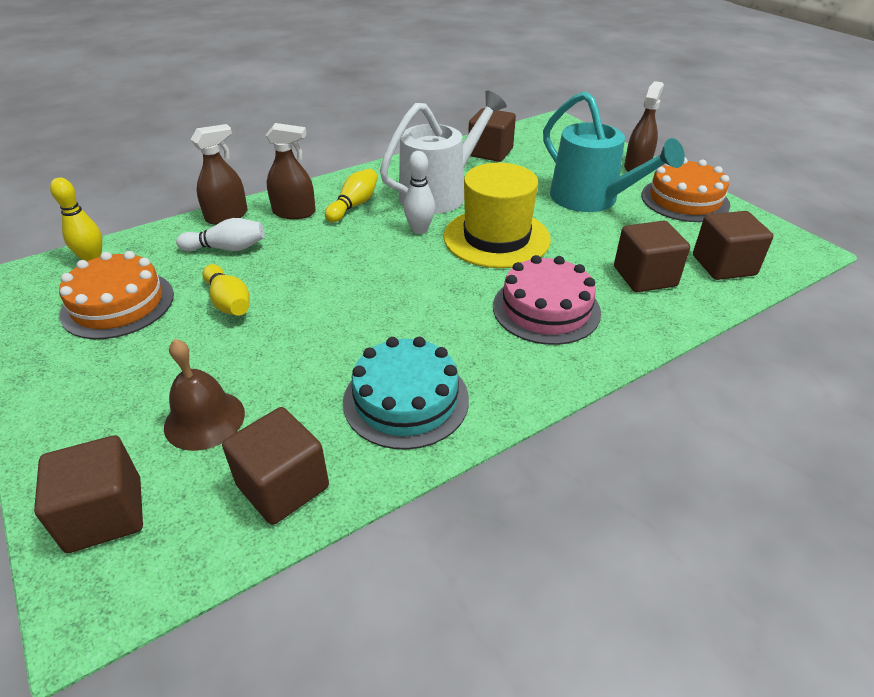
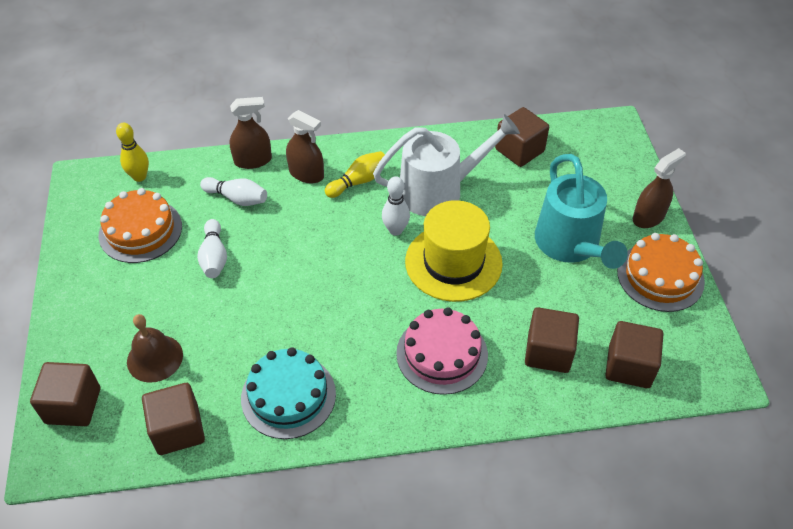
camera: 25 degrees right, 10 degrees up
yellow bowling pin [202,264,250,316] -> white bowling pin [197,219,227,278]

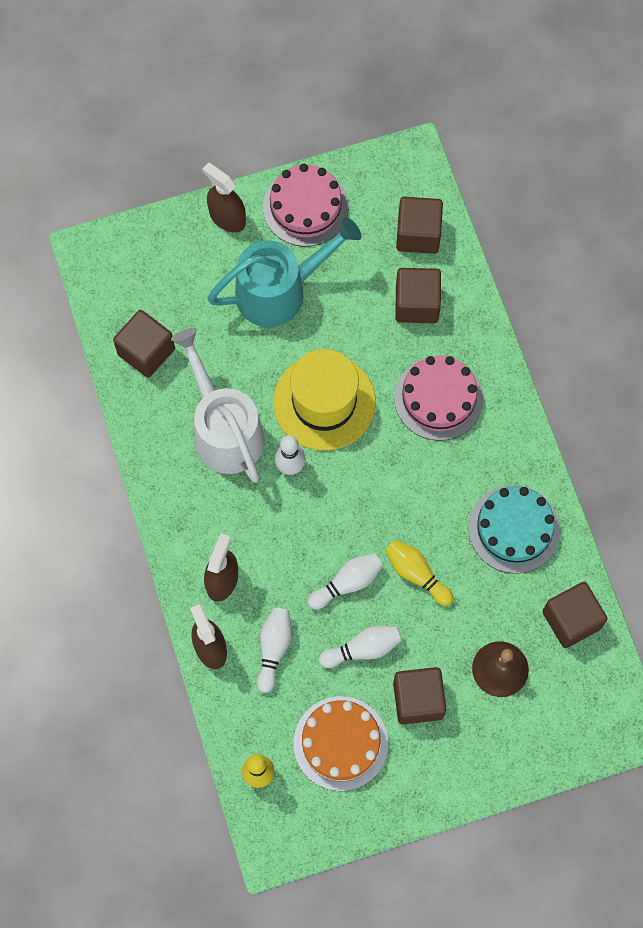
camera: 100 degrees left, 20 degrees up
brown cube [30,362,100,426] -> brown cube moved to [393,667,447,724]
yellow bowling pin [325,151,385,198] -> yellow bowling pin moved to [385,539,454,606]
orange cake [617,233,705,312] -> pink cake [263,163,349,247]
none -> white bowling pin [308,553,383,609]

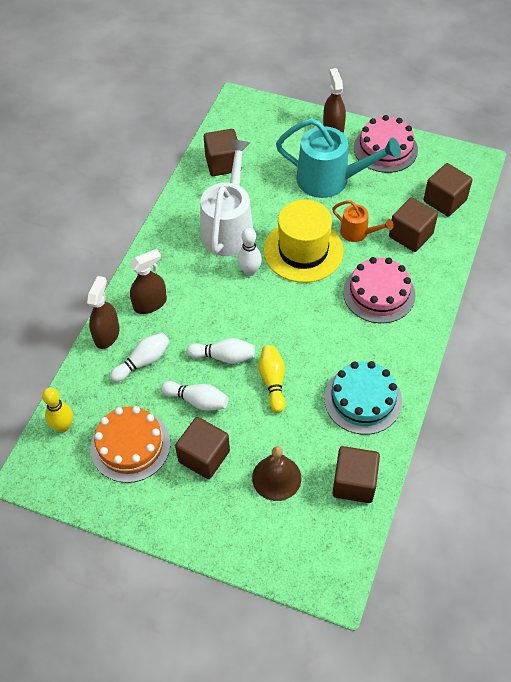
camera: 40 degrees right, 15 degrees down
none -> orange watering can [332,200,393,242]

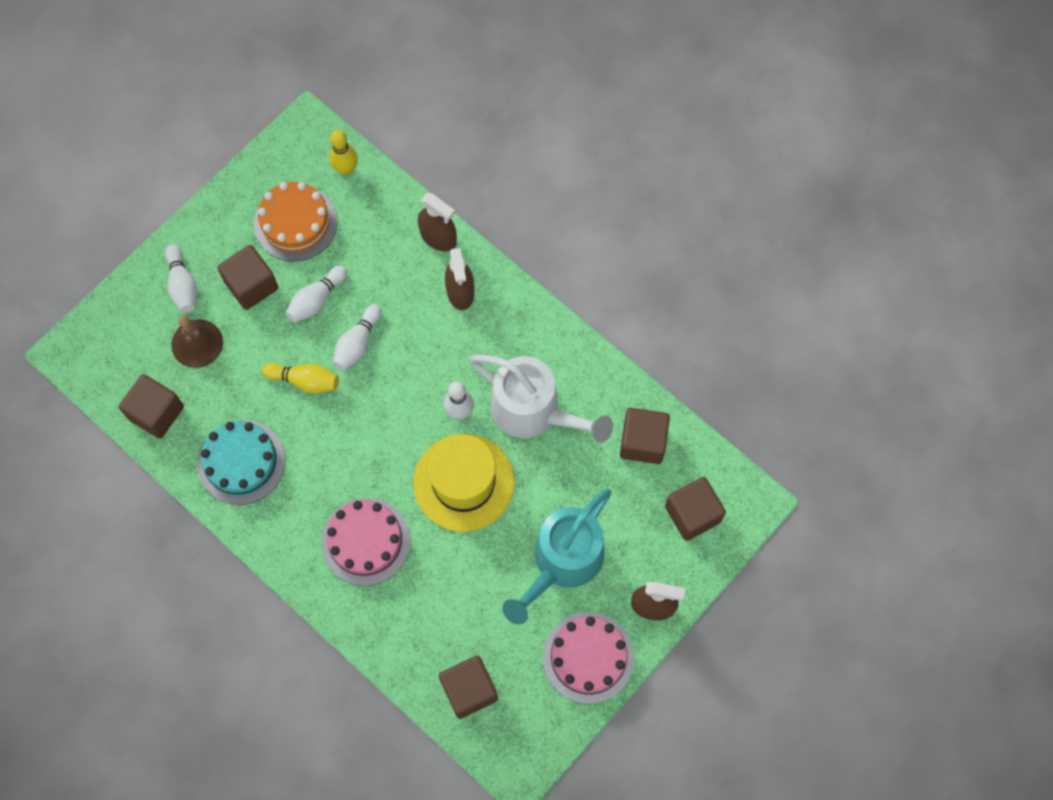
camera: 110 degrees right, 15 degrees up
white bowling pin [110,332,170,382] -> white bowling pin moved to [165,244,197,313]
orange watering can [332,200,393,242] -> none
brown cube [389,197,438,252] -> brown cube moved to [665,477,726,541]

